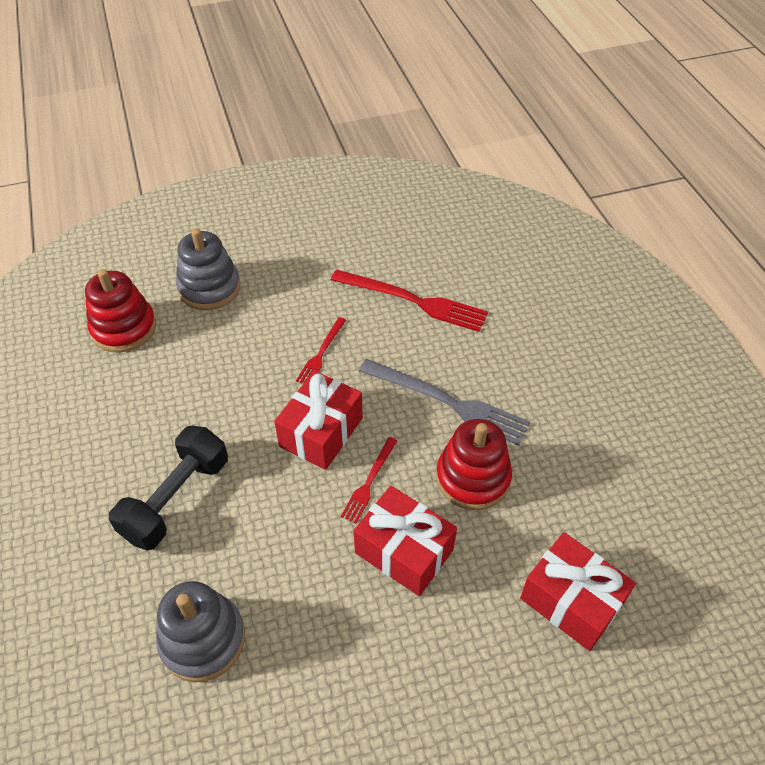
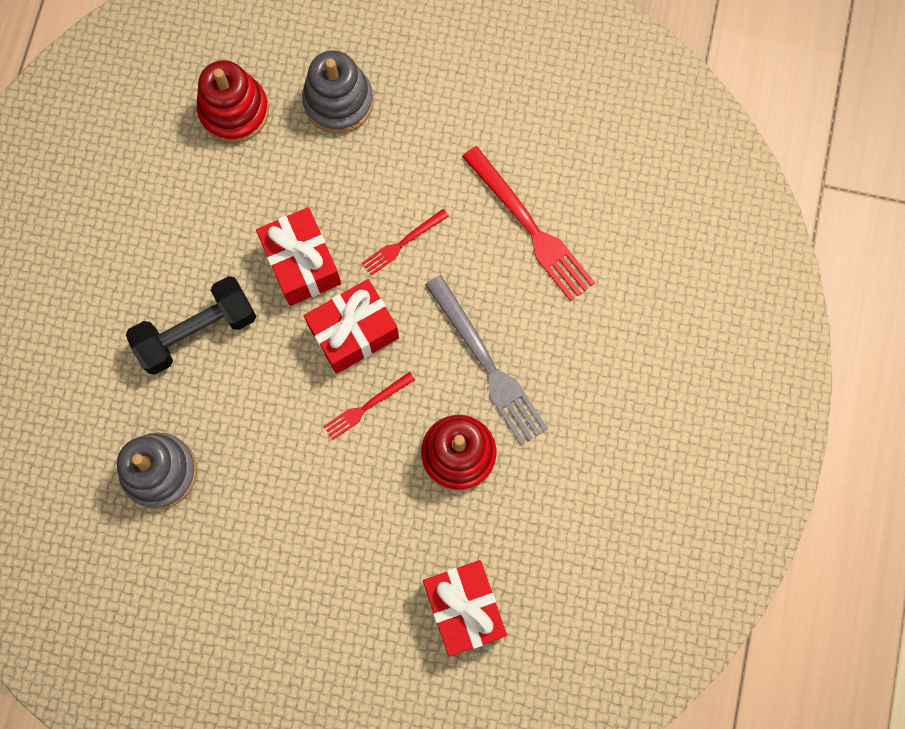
camera: 30 degrees right, 25 degrees up
red gift [354,486,457,596] -> red gift moved to [256,207,341,306]

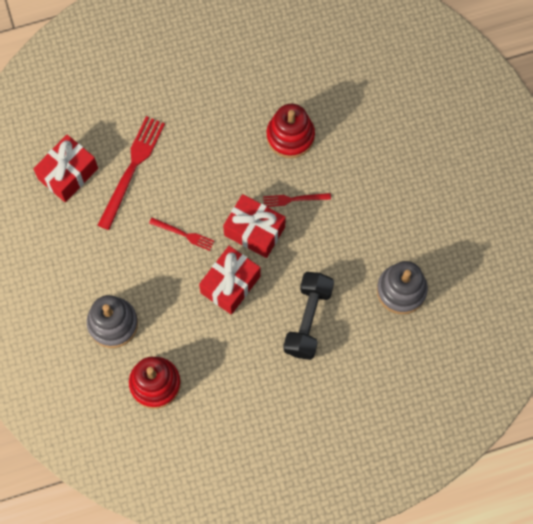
camera: 120 degrees left, 5 degrees down
black dumbbell [126,276,256,375] -> black dumbbell turned 75 degrees clockwise [283,272,334,360]
red fork [323,372,415,440] -> red fork turned 150 degrees clockwise [263,193,331,207]
red gift [423,560,507,657] -> red gift moved to [33,135,98,202]
grey fork [425,275,548,445] -> none

